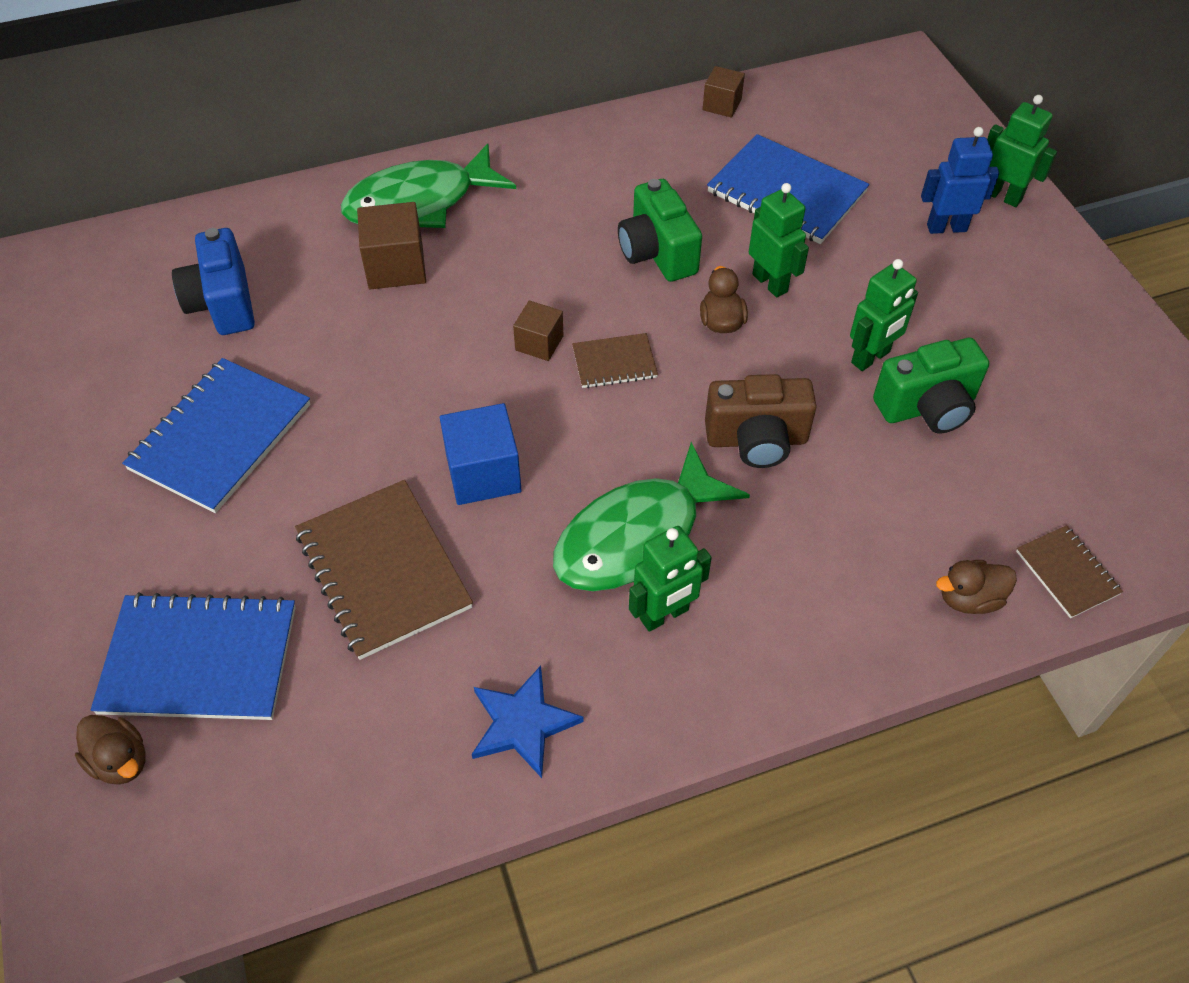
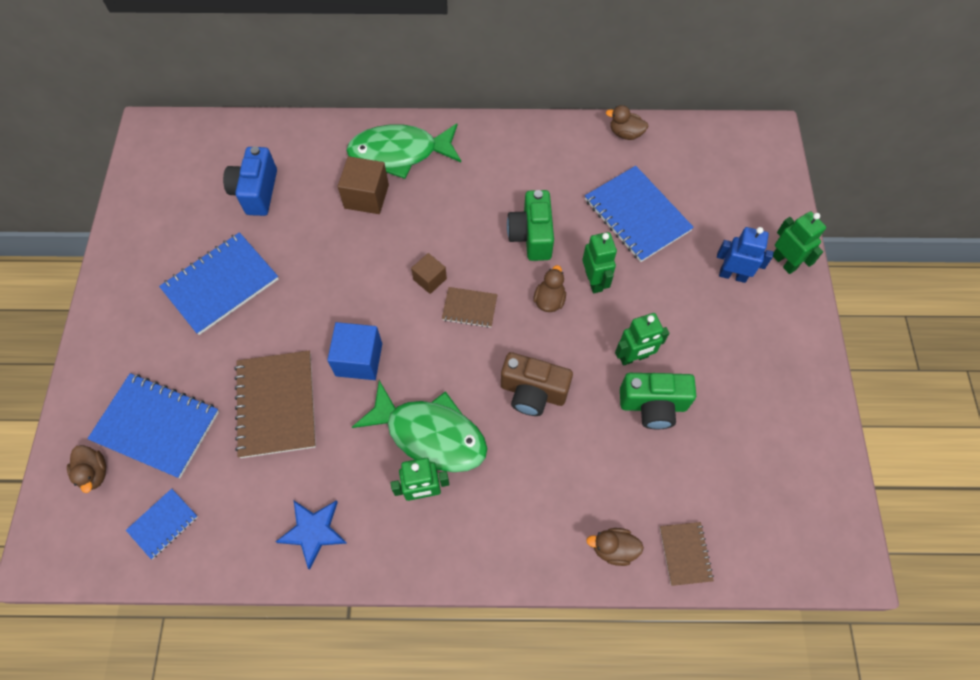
camera: 20 degrees right, 10 degrees up
green fish [553,442,750,591] -> green fish turned 135 degrees counterclockwise [352,380,488,472]
brown cube [703,66,745,118] -> brown duck [606,105,648,140]
none -> blue notebook [126,489,198,559]

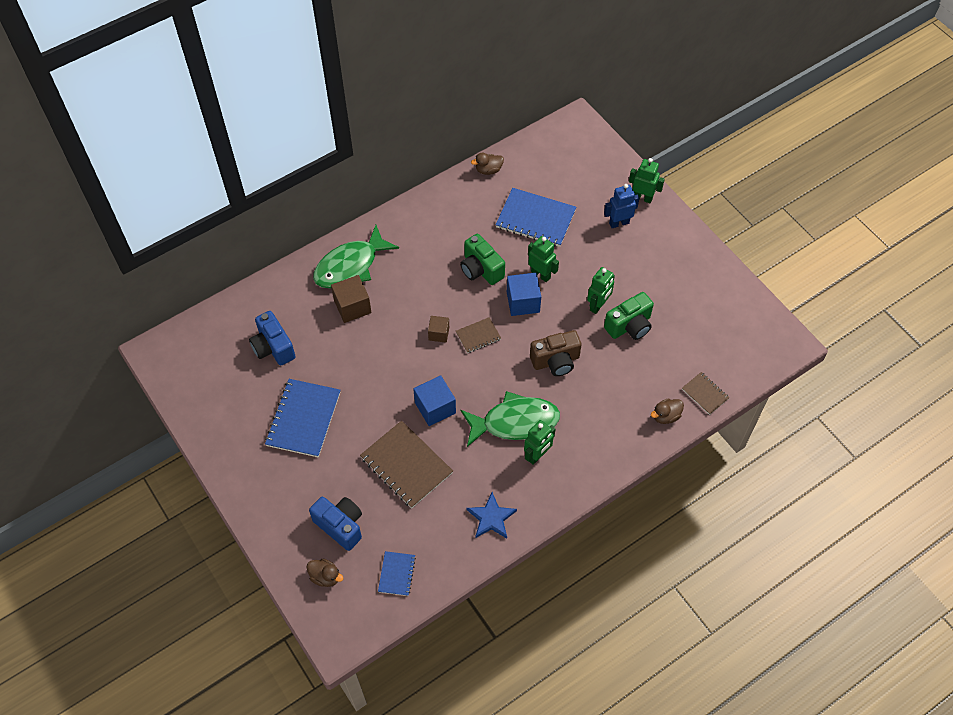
camera: 35 degrees left, 5 degrees down
blue notebook [87,373,219,478] -> blue camera [309,497,362,551]
brown duck [533,265,566,312] -> blue cube [507,273,541,316]

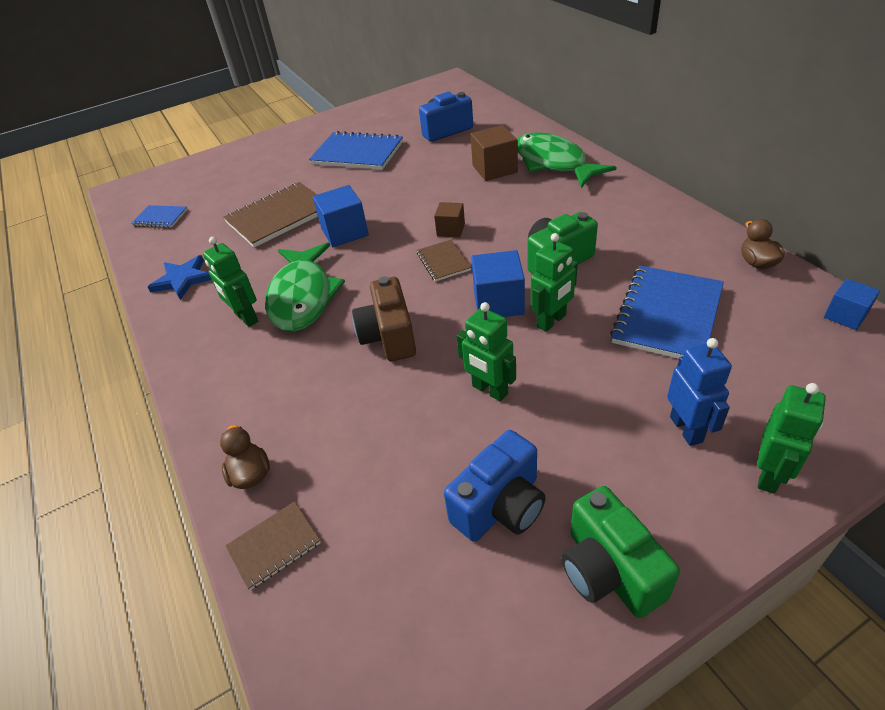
camera: 100 degrees right, 15 degrees down
brown duck [307,559,343,587] -> none
blue camera [309,497,362,551] -> blue camera moved to [444,430,546,542]
green camera [604,292,654,340] -> green camera moved to [561,486,680,618]
none -> blue cube [824,279,880,330]

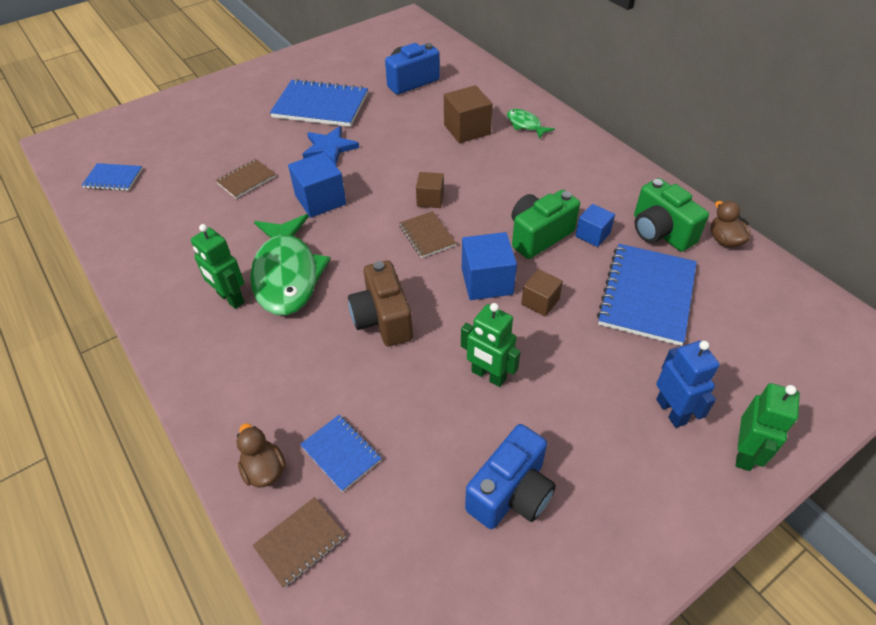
camera: 10 degrees left, 5 degrees up
blue star [148,255,212,300] -> blue star moved to [303,126,359,165]
brown notebook [223,182,318,248] -> brown notebook [215,159,276,199], size x0.52
green fish [517,132,616,188] -> green fish [507,109,555,139], size x0.47
green robot [531,233,578,332] -> brown cube [521,269,563,317]
green camera [561,486,680,618] -> green camera moved to [634,178,709,251]
blue cube [824,279,880,330] -> blue cube moved to [575,204,615,247]
none -> blue notebook [300,415,382,492]

